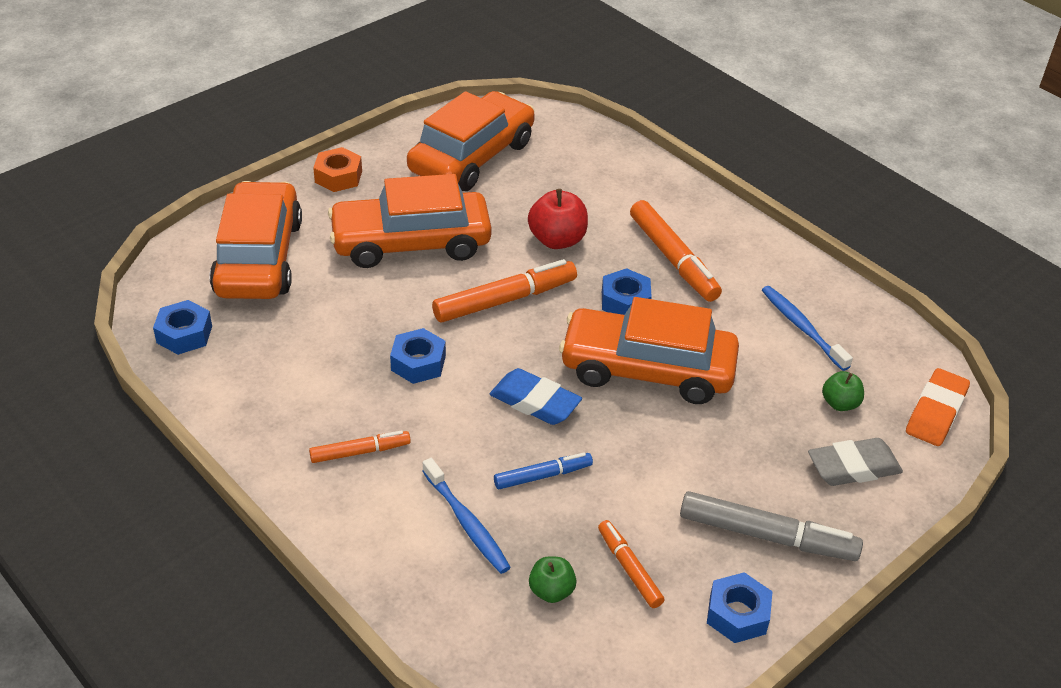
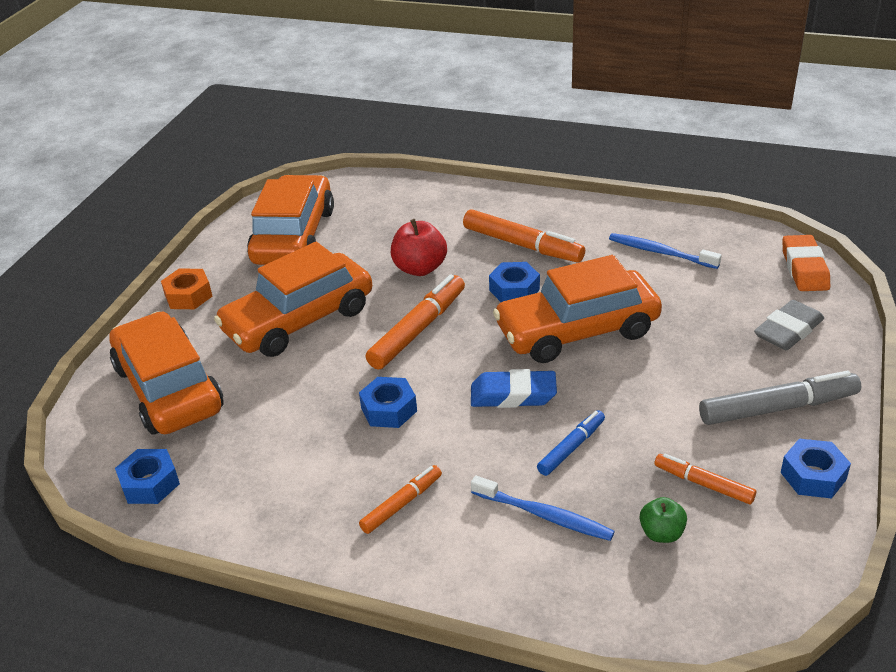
camera: 25 degrees left, 5 degrees down
green apple [822,371,864,411] -> none

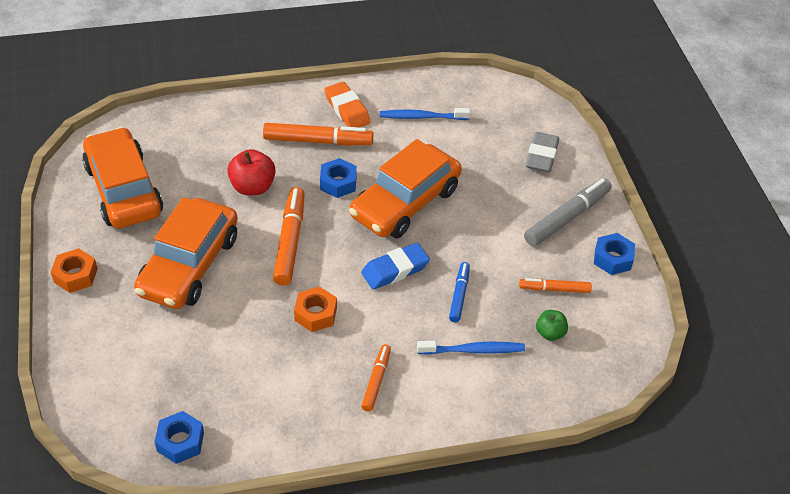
camera: 35 degrees left, 10 degrees up
orange car [109,311,224,434] -> none
blue nut [359,377,417,428] -> orange nut [294,286,337,332]
orange eraser [783,235,830,291] -> orange eraser moved to [325,82,371,127]

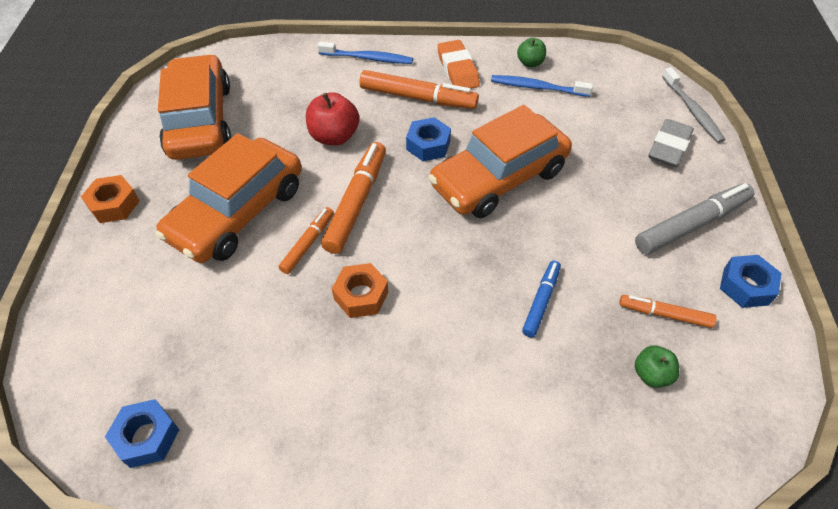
camera: 15 degrees right, 5 degrees up
blue eraser [361,243,430,290] -> none
orange marker [361,344,391,412] -> orange marker moved to [278,207,334,274]
blue toothbrush [417,341,525,355] -> blue toothbrush moved to [318,41,413,64]
none -> green apple [517,38,546,67]
none -> grey toothbrush [662,67,725,143]

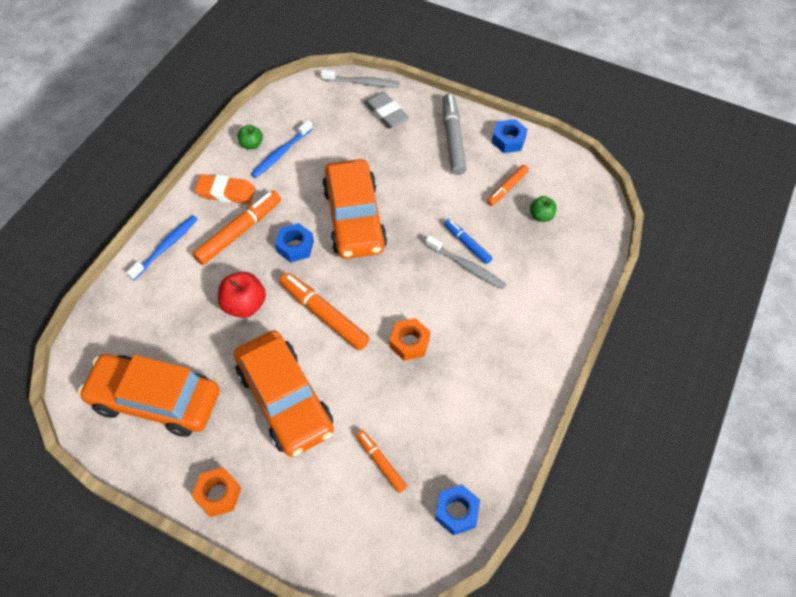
camera: 65 degrees left, 5 degrees up
orange marker [278,207,334,274] -> orange marker moved to [356,430,407,493]
none -> grey toothbrush [426,235,506,289]

